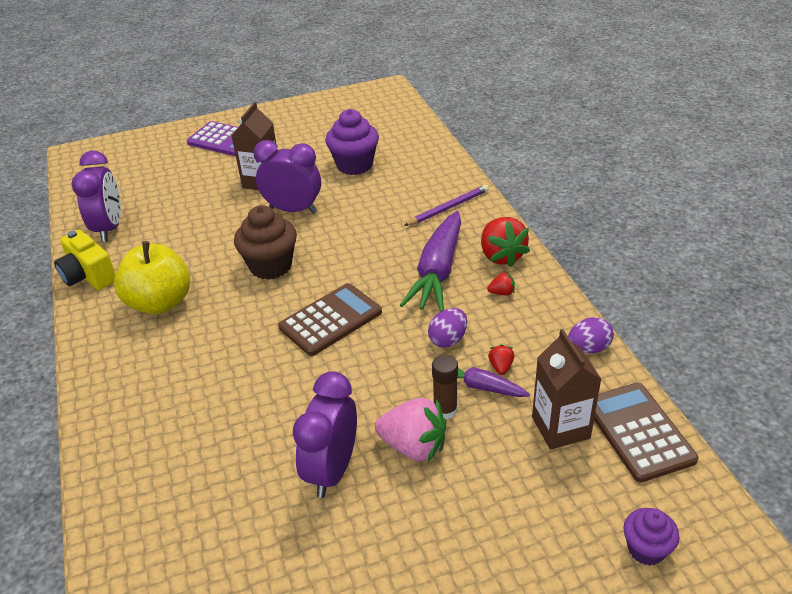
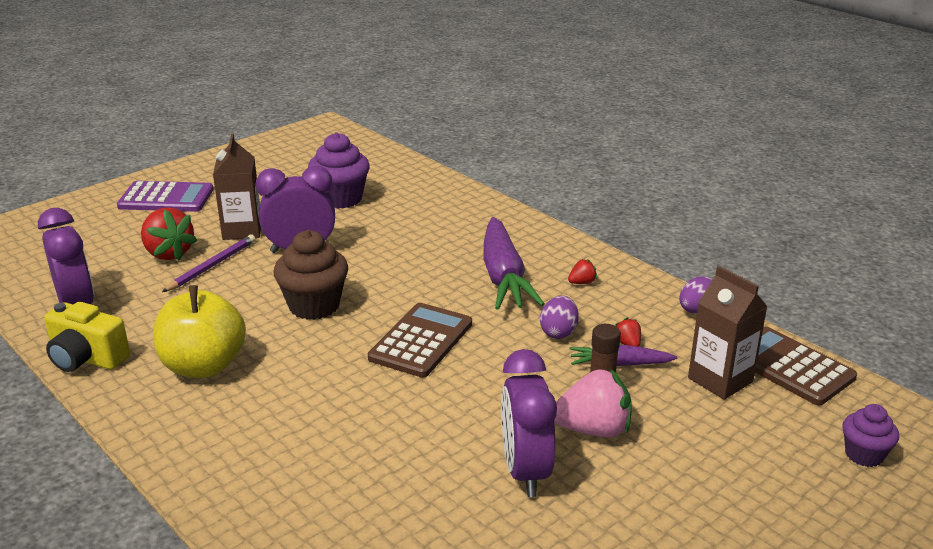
camera: 25 degrees left, 10 degrees down
purple pencil [404,185,489,226] -> purple pencil moved to [162,235,255,292]
red strawberry [481,217,530,267] -> red strawberry moved to [141,207,197,261]

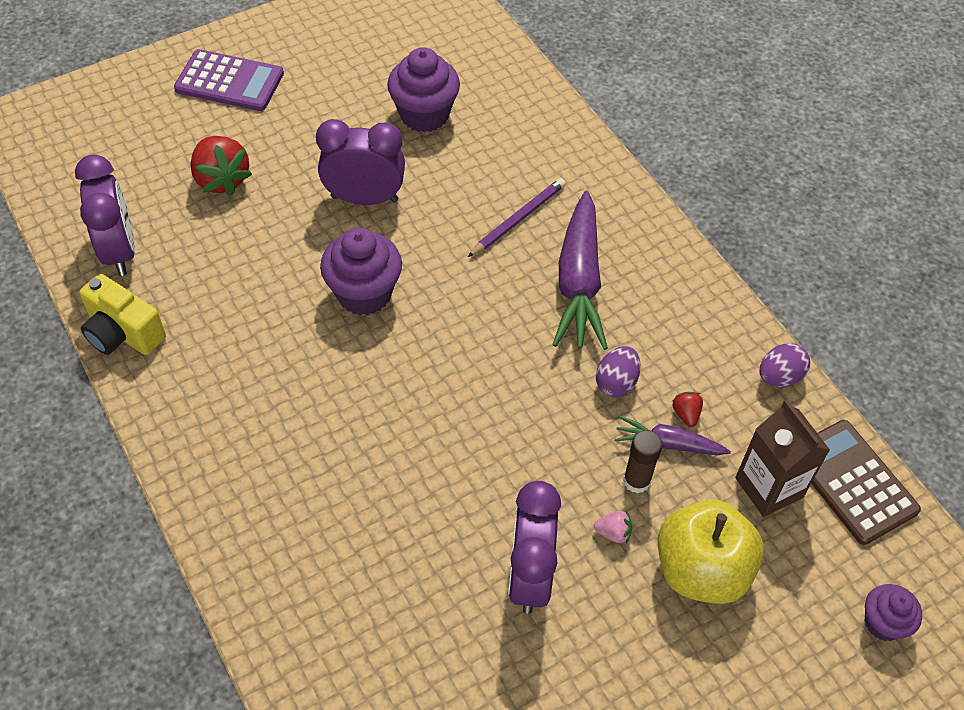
camera: 10 degrees right, 25 degrees up
yellow apple [153,285,246,378] -> yellow apple moved to [658,500,764,604]
purple pencil [162,235,255,292] -> purple pencil moved to [468,178,566,257]
brown carton [213,134,261,240] -> none
brown cupcake [274,230,348,320] -> purple cupcake [320,228,402,315]
brown calculator [368,303,472,378] -> none
pink strawberry [554,369,631,438] -> pink strawberry [594,510,632,544], size x0.46
red strawberry [568,259,597,284] -> none

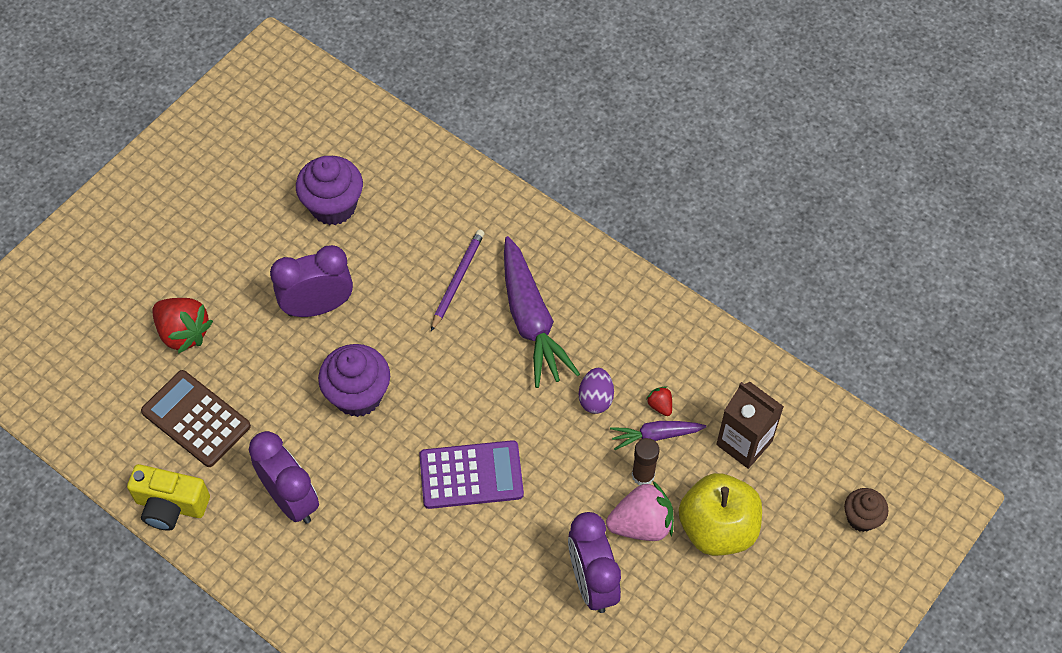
camera: 20 degrees left, 5 degrees up
purple clock [75,154,135,276] -> purple clock moved to [249,431,319,524]
purple calculator [174,49,284,111] -> purple calculator moved to [419,440,524,509]
pink strawberry [594,510,632,544] -> pink strawberry [606,481,674,541], size x2.17
purple egg [759,343,810,387] -> none
brown calculator [811,420,921,545] -> brown calculator moved to [141,370,251,467]
purple cupcake [864,584,922,641] -> brown cupcake [844,488,888,532]

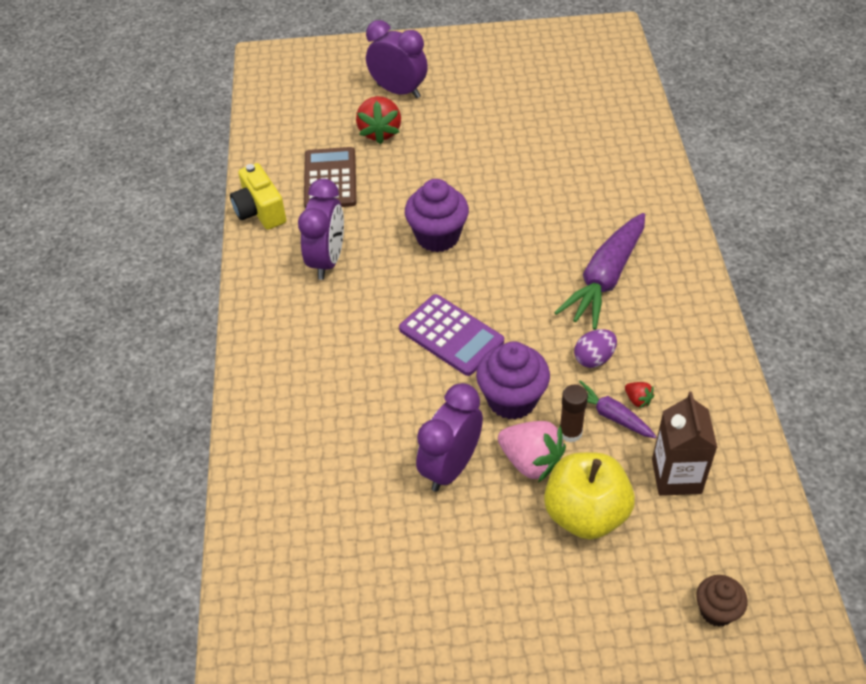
camera: 50 degrees right, 10 degrees down
purple clock [270,245,353,317] -> purple clock moved to [366,20,428,99]
purple cupcake [296,156,363,225] -> purple cupcake moved to [476,341,550,420]
purple pencil [431,229,484,331] -> none
red strawberry [646,386,672,416] -> red strawberry turned 120 degrees clockwise [625,382,654,408]

